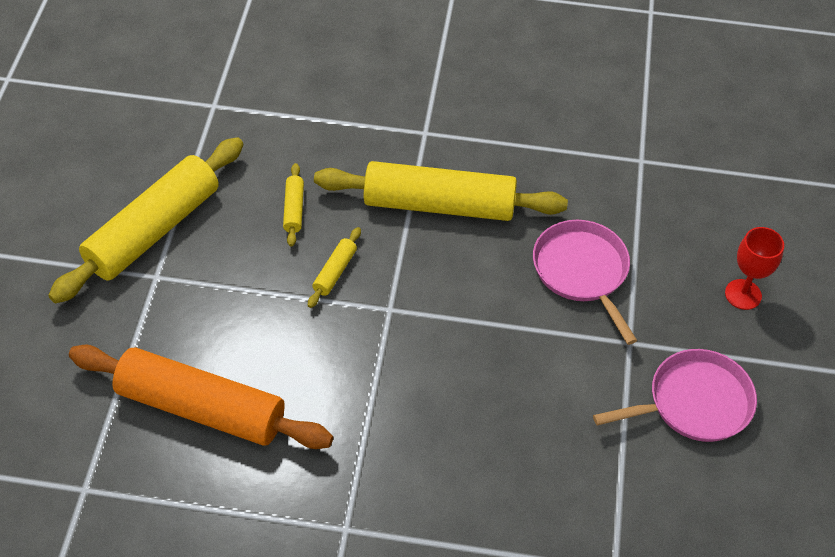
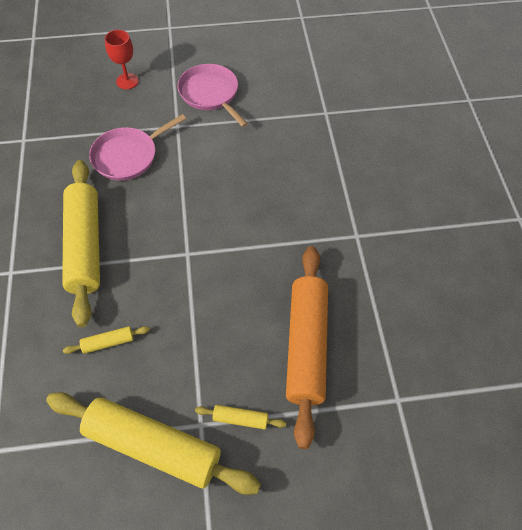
camera: 105 degrees left, 5 degrees up
yellow rolling pin [308,227,361,308] -> yellow rolling pin moved to [195,405,286,429]

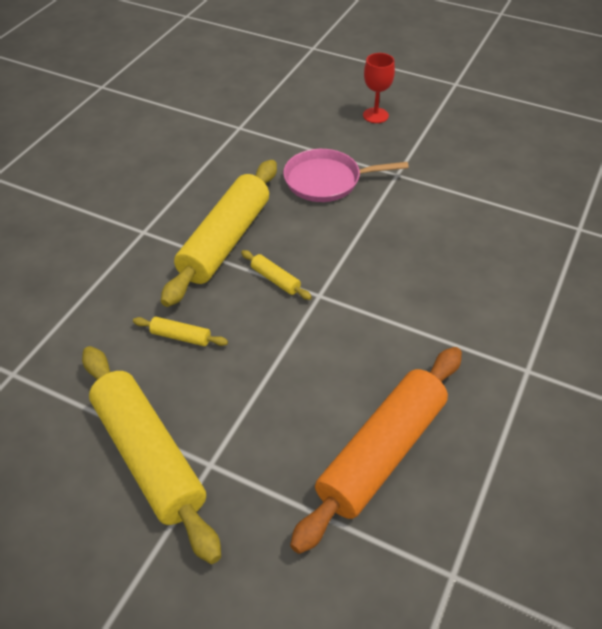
camera: 35 degrees right, 10 degrees down
pink pan [177,64,248,127] -> none
yellow rolling pin [195,405,286,429] -> yellow rolling pin moved to [241,250,312,300]

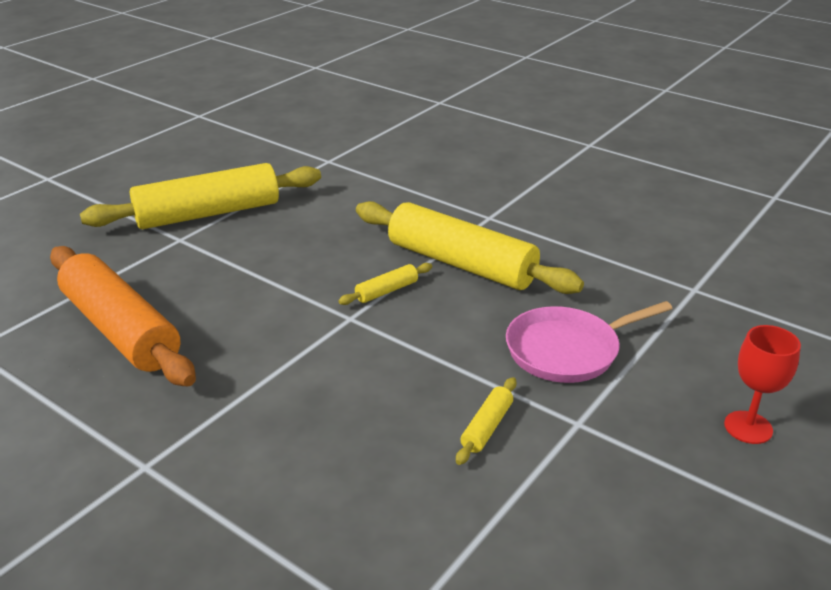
camera: 100 degrees right, 15 degrees down
yellow rolling pin [133,317,228,346] -> yellow rolling pin moved to [456,377,516,465]
pink pan [283,149,409,202] -> pink pan turned 120 degrees counterclockwise [506,301,673,383]

